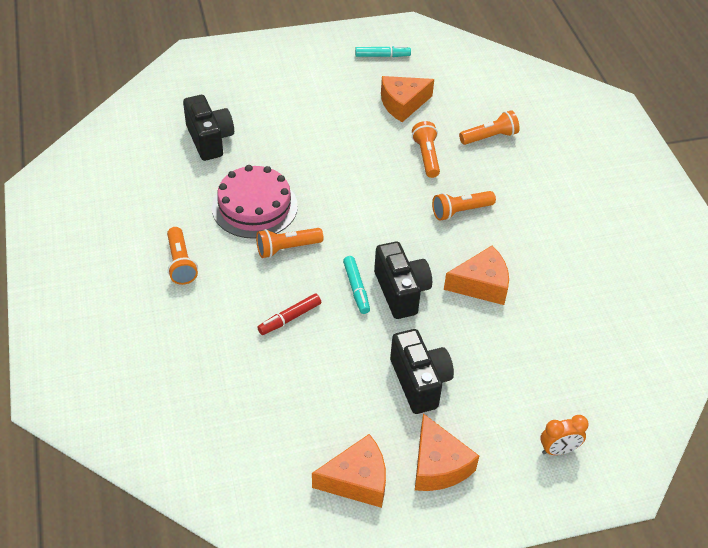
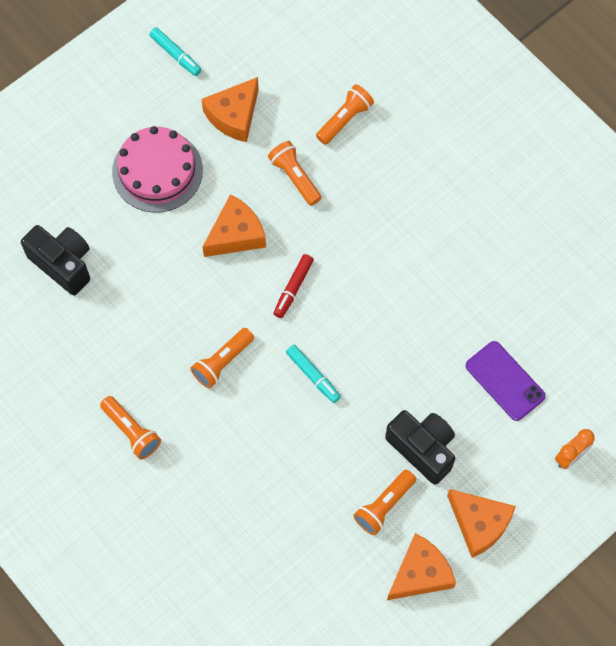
camera: 25 degrees left, 20 degrees up
pink cake [212,165,298,239] -> pink cake moved to [112,126,203,213]
red marker [257,293,321,335] -> red marker moved to [273,254,314,318]
turquoise marker [355,46,411,57] -> turquoise marker turned 75 degrees clockwise [149,27,202,76]
black camera [374,241,432,319] -> none
orange flashlight [432,191,496,221] -> orange flashlight moved to [353,470,416,535]
orange cheese [444,246,509,305] -> orange cheese moved to [202,194,266,257]
none -> purple phone [465,341,546,421]

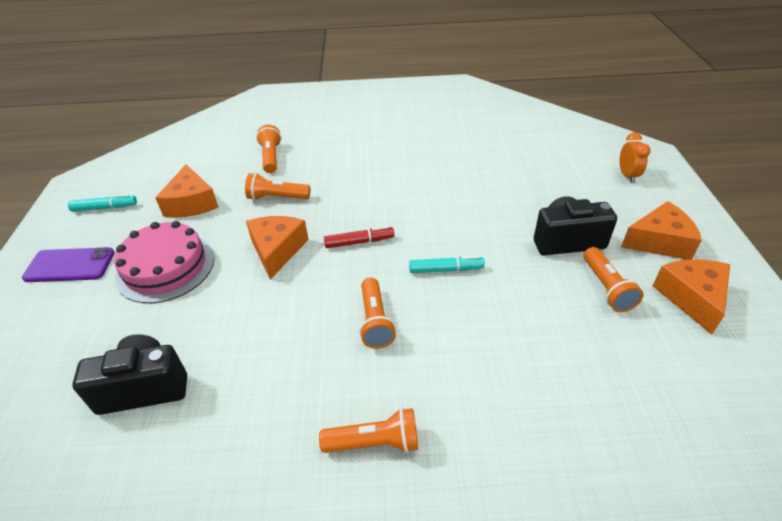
camera: 50 degrees left, 25 degrees down
red marker [273,254,314,318] -> red marker turned 75 degrees counterclockwise [324,226,394,248]
purple phone [465,341,546,421] -> purple phone moved to [22,247,115,282]

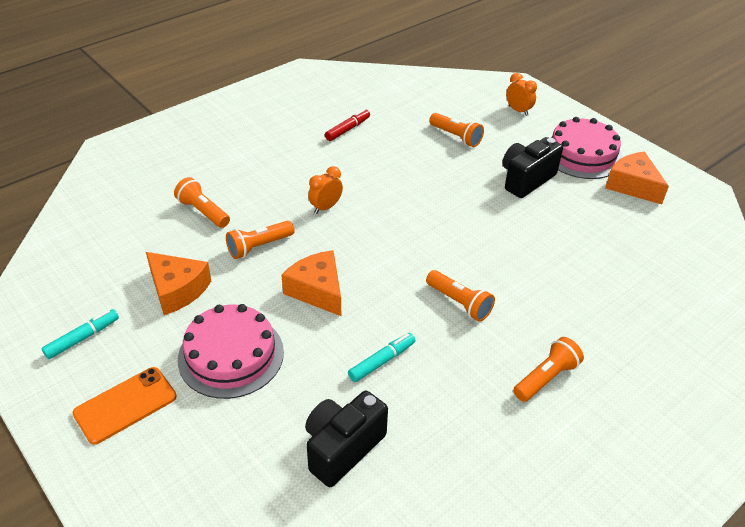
camera: 40 degrees left, 0 degrees up
purple phone [22,247,115,282] -> orange phone [73,367,177,445]
red marker [324,226,394,248] -> red marker moved to [325,109,370,141]
turquoise marker [409,256,485,273] -> turquoise marker moved to [348,333,415,382]
orange flashlight [584,247,643,312] -> orange flashlight moved to [429,113,484,147]
orange cheese [621,201,702,260] -> pink cake [550,117,623,179]
none -> orange clock [308,166,343,214]

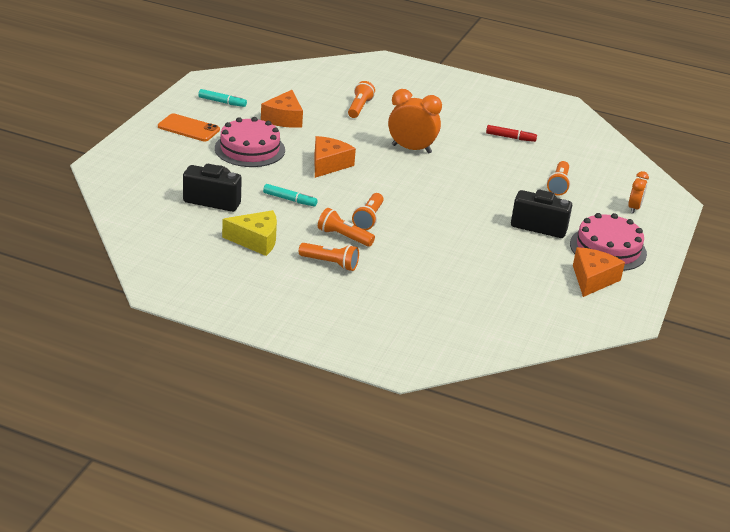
camera: 60 degrees right, 10 degrees down
orange flashlight [226,221,295,259] -> orange flashlight moved to [318,208,375,247]
orange clock [308,166,343,214] -> orange clock [388,89,442,154], size x1.76
none -> yellow cheese [222,210,277,256]

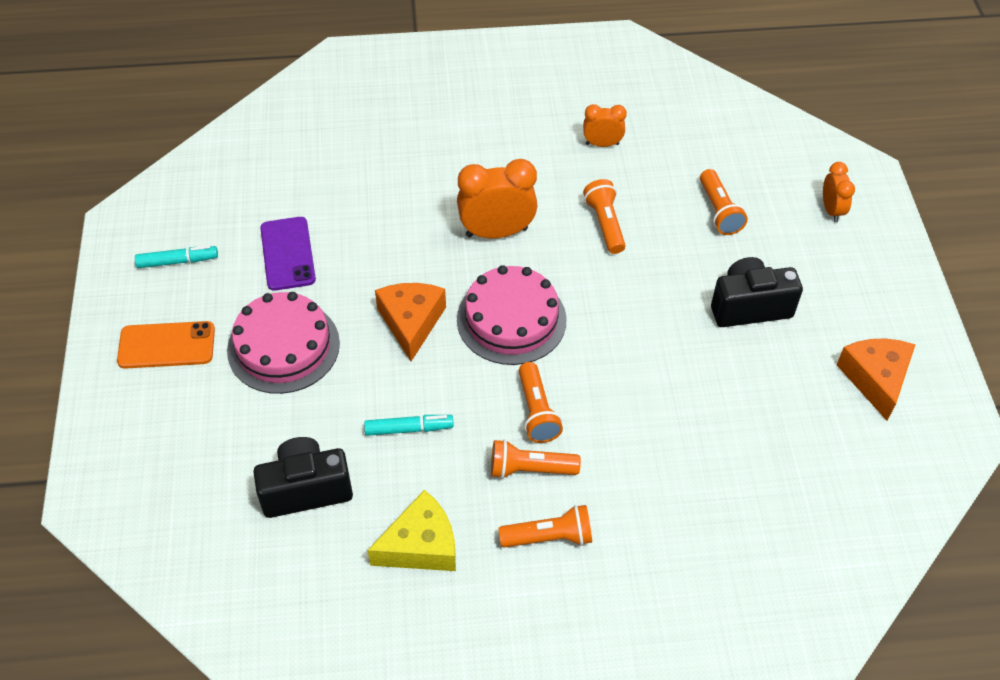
camera: 25 degrees left, 20 degrees up
orange cheese [261,90,303,128] -> purple phone [260,217,316,291]
orange flashlight [348,81,375,118] -> orange flashlight moved to [583,179,626,254]
red marker [486,125,537,142] -> orange clock [583,104,627,147]
pink cake [570,213,647,271] -> pink cake moved to [457,265,566,365]

